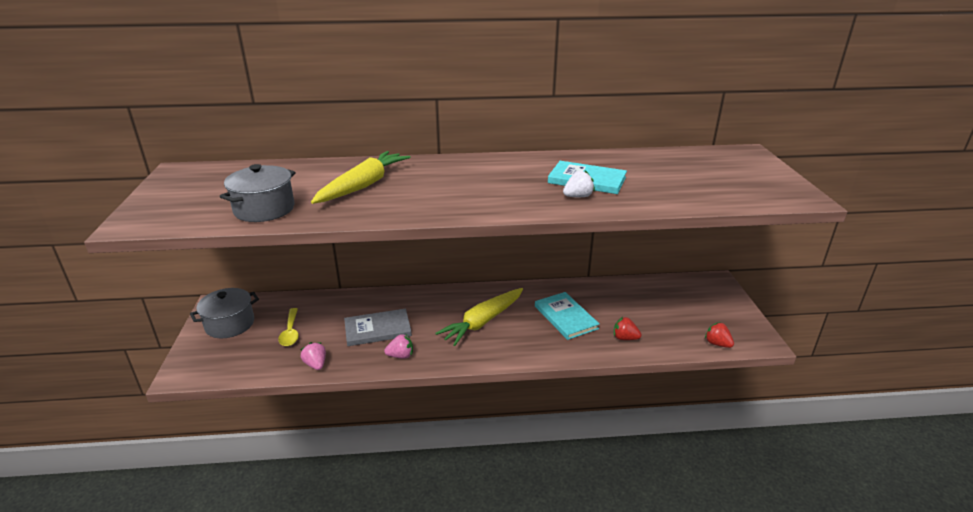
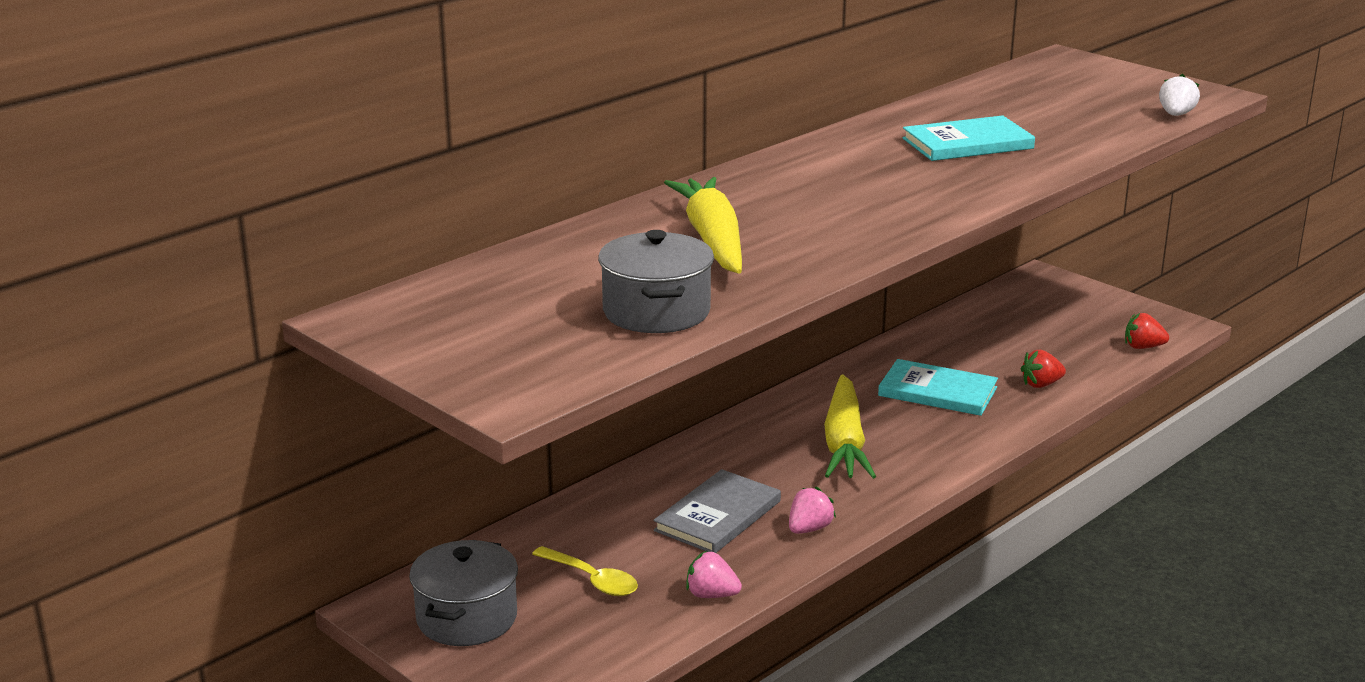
camera: 40 degrees left, 5 degrees down
white strawberry [563,170,595,197] -> white strawberry moved to [1159,74,1200,116]

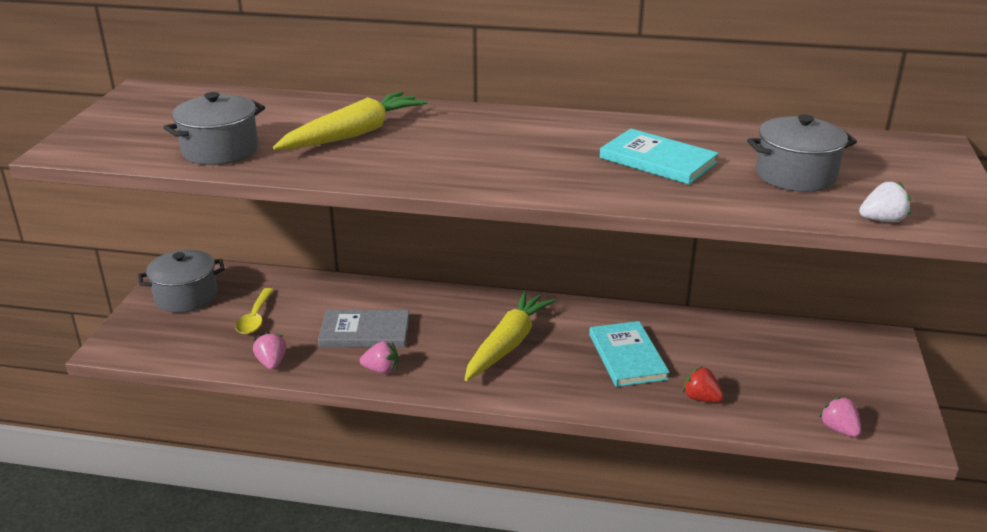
camera: 55 degrees right, 5 degrees up
yellow carrot [824,374,876,479] -> yellow carrot turned 150 degrees clockwise [464,291,556,381]
red strawberry [1125,313,1169,349] -> pink strawberry [819,397,861,437]
none -> grey pot [747,115,857,192]

